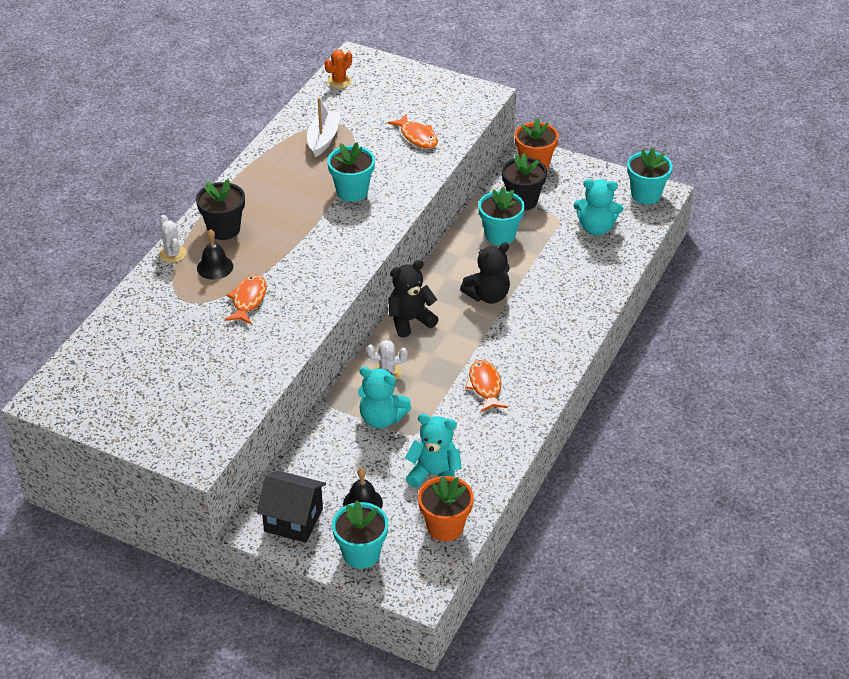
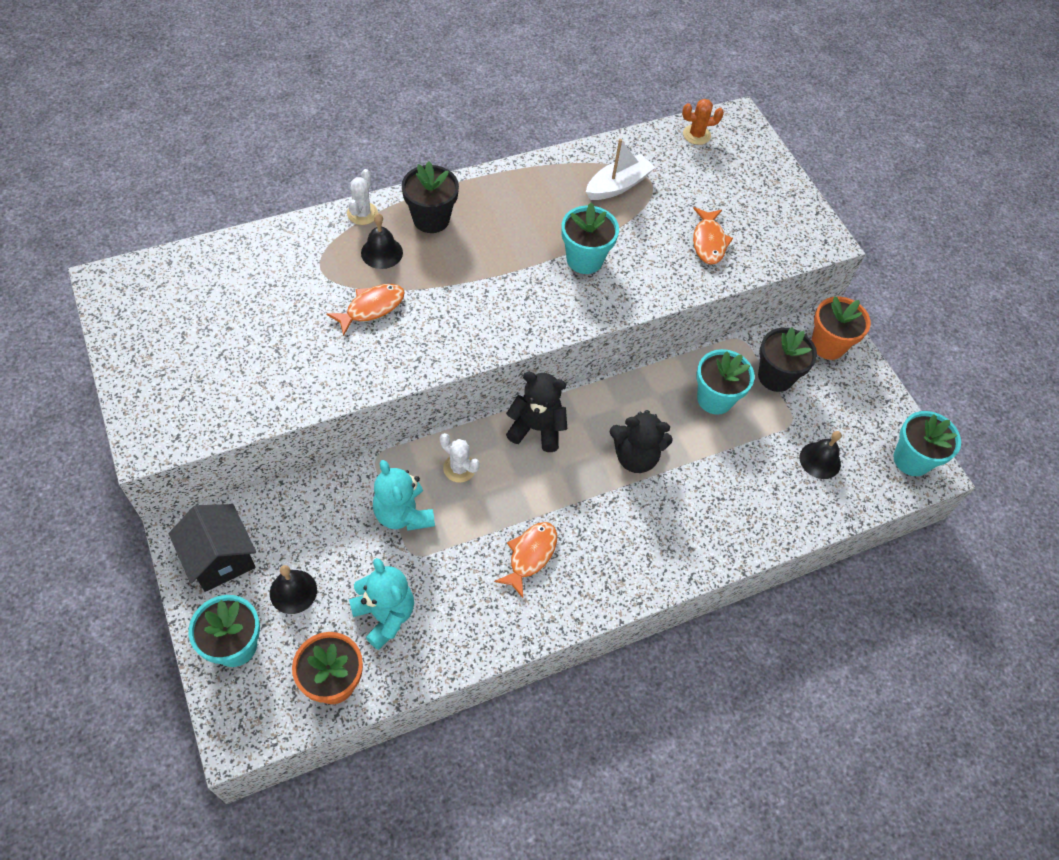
camera: 35 degrees right, 15 degrees up
turquoise teddy bear [574,179,623,235] -> black bell [800,431,842,479]

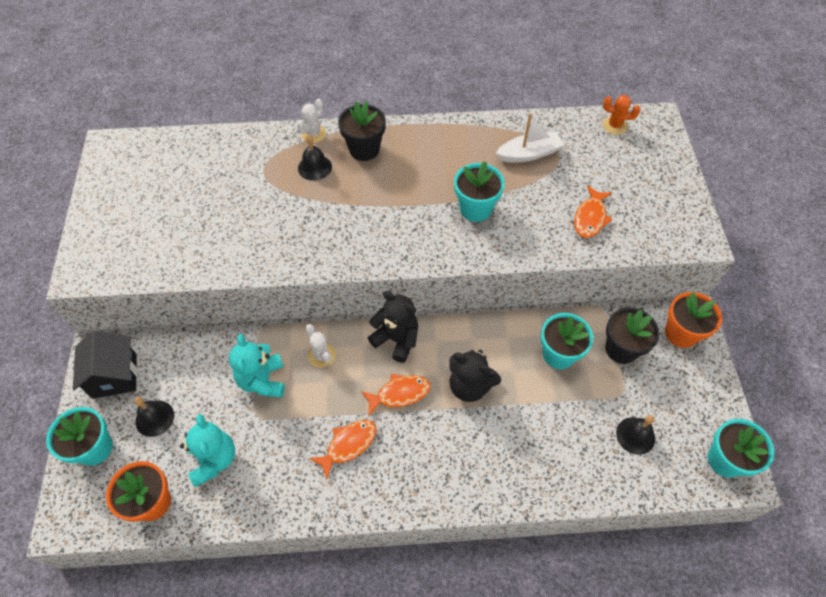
camera: 25 degrees right, 0 degrees up
orange fish [327,284,405,336] -> orange fish moved to [361,374,431,416]

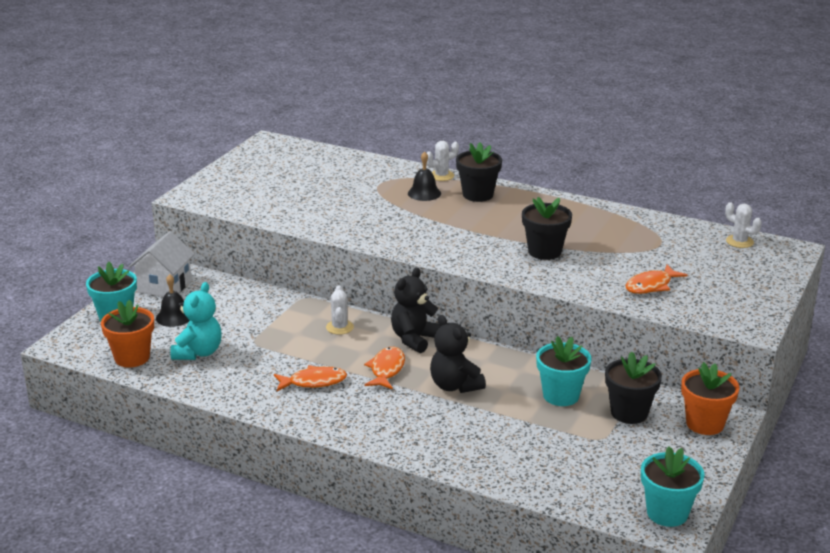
camera: 30 degrees right, 30 degrees down
black house [73,330,137,399] -> white house [129,231,195,297]
turquoise teddy bear [229,334,285,398] -> none
orange fish [361,374,431,416] -> orange fish turned 90 degrees counterclockwise [364,347,405,390]
black teddy bear [368,291,418,363] -> black teddy bear turned 120 degrees counterclockwise [391,268,440,353]
turquoise flower pot [454,161,505,222] -> black flower pot [522,197,572,260]
white boat [496,113,564,163] -> none
orange cactus [603,95,641,134] -> white cactus [725,202,762,248]
black bell [616,415,655,455] -> none

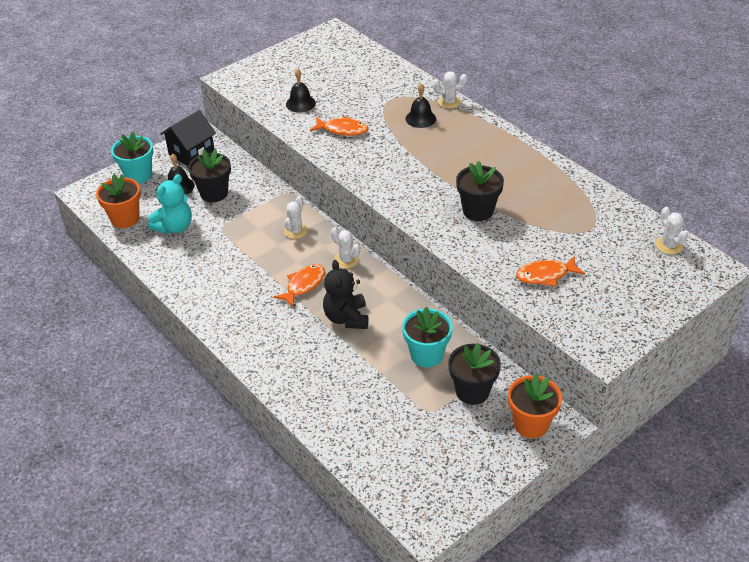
camera: 25 degrees right, 15 degrees up
white house [129,231,195,297] -> black house [160,110,216,166]
orange fish [274,365,347,391] -> orange fish moved to [310,116,368,136]
black teddy bear [391,268,440,353] -> white cactus [331,227,360,268]
black flower pot [456,142,502,202] -> black flower pot moved to [188,149,231,202]
turquoise flower pot [641,446,705,527] -> none
none -> black bell [286,69,316,113]

